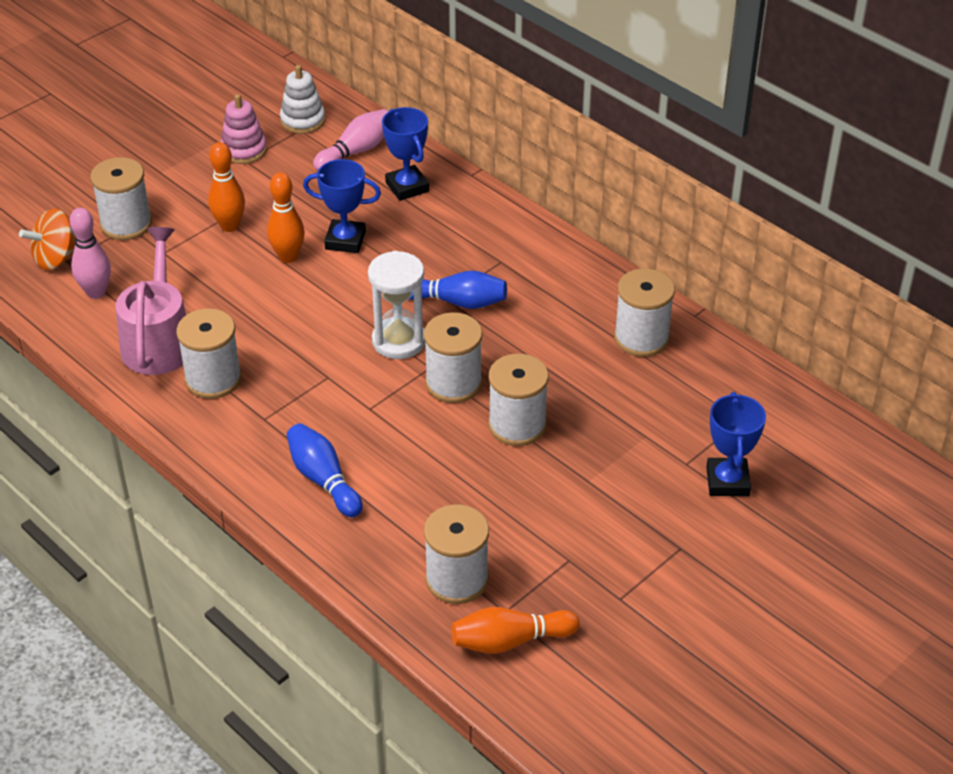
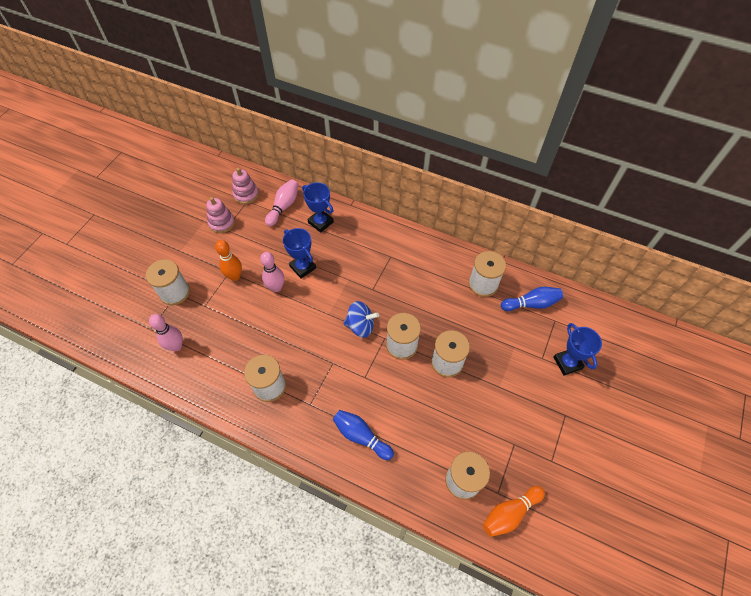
camera: 20 degrees left, 15 degrees up
orange spinning top [19,209,76,270] -> none
pink watering can [115,227,186,375] -> none
orange bowling pin [267,173,305,263] -> pink bowling pin [260,252,284,292]
white stacking toy [280,65,325,134] -> pink stacking toy [232,168,259,204]
blue trophy [303,159,381,253] -> blue trophy turned 60 degrees clockwise [283,228,316,279]
white hourglass [368,251,425,359] -> blue spinning top [343,301,379,338]
blue bowling pin [410,271,507,309] -> blue bowling pin moved to [501,287,563,311]

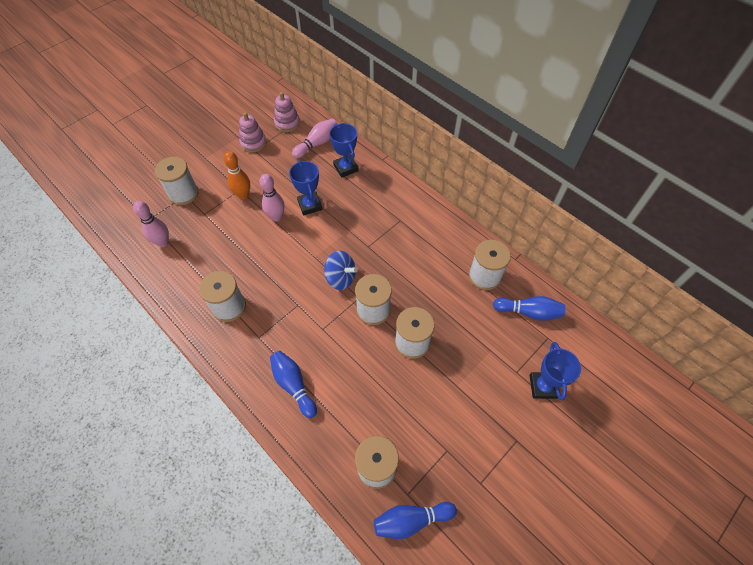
camera: 20 degrees right, 0 degrees up
orange bowling pin [483,486,545,537] -> blue bowling pin [374,502,457,539]

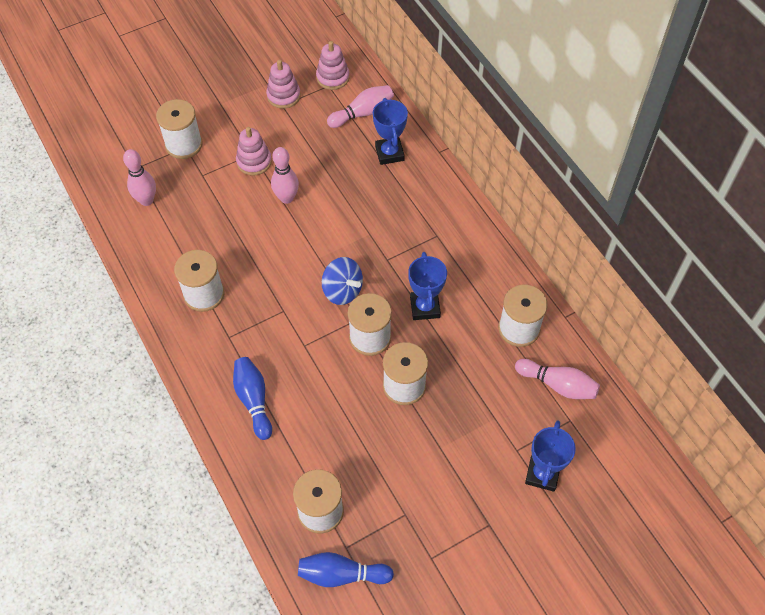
camera: 15 degrees right, 0 degrees up
orange bowling pin [223,151,250,199] -> pink stacking toy [236,127,272,176]
blue trophy [289,160,322,215] -> blue trophy moved to [408,252,447,320]
blue bowling pin [493,296,566,321] -> pink bowling pin [515,359,600,399]

